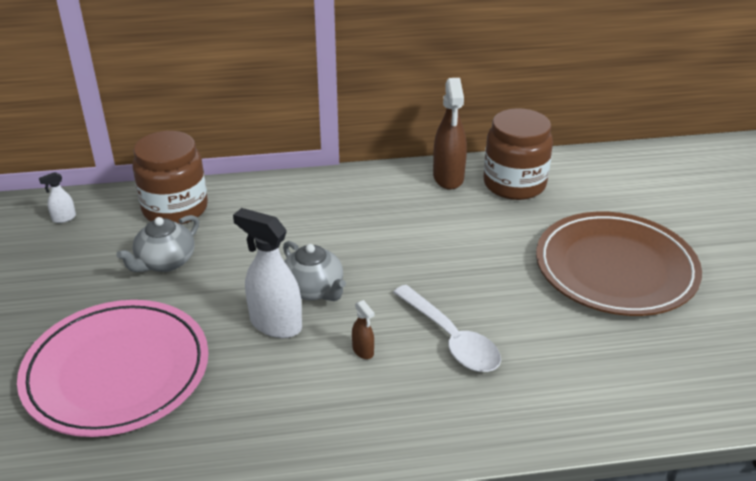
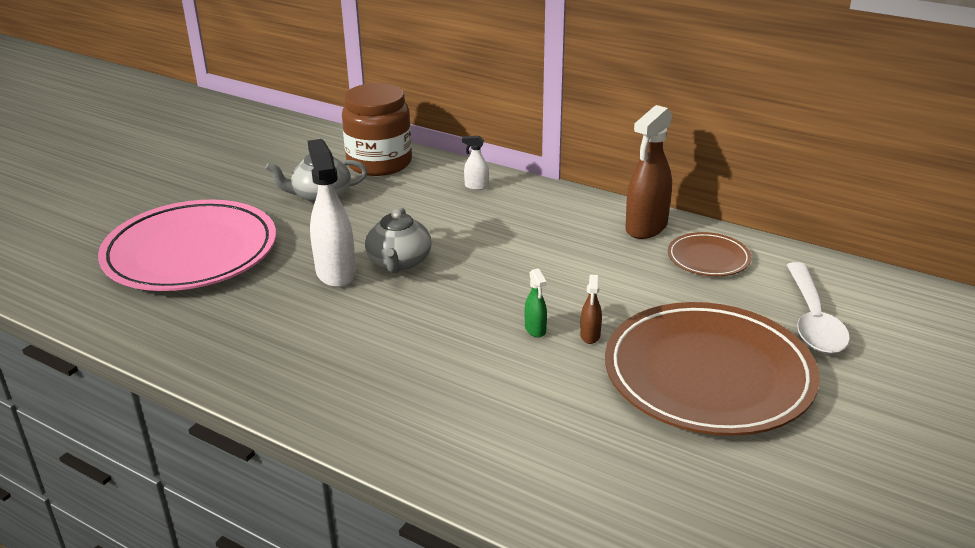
camera: 40 degrees right, 5 degrees down
white spray bottle [39,172,76,223] -> white spray bottle moved to [462,136,489,190]
brown spray bottle [352,300,374,359] -> brown spray bottle moved to [580,275,602,344]
white spoon [393,285,501,372] -> white spoon moved to [787,262,850,354]
brown jar [484,108,553,200] -> brown plate [668,232,751,276]
none -> green spray bottle [525,268,547,337]

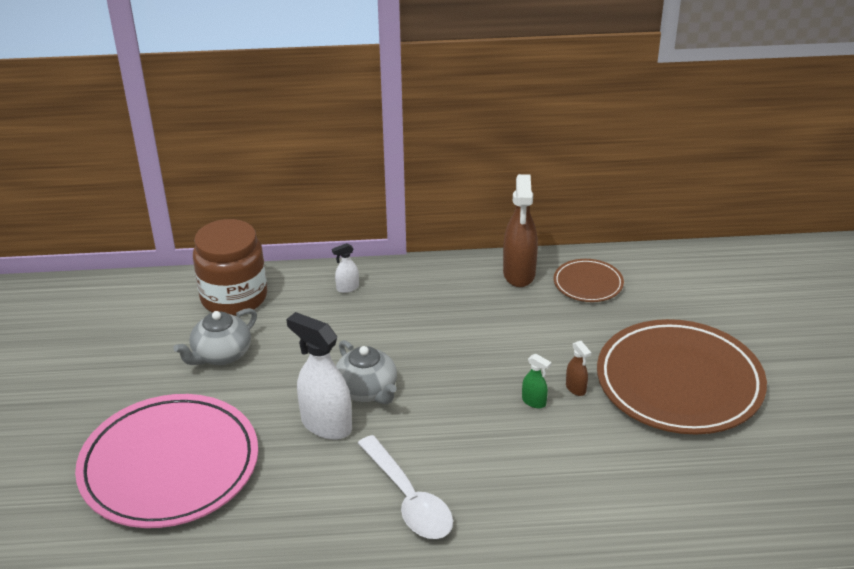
camera: 35 degrees left, 5 degrees up
white spoon [787,262,850,354] -> white spoon moved to [358,435,453,539]

